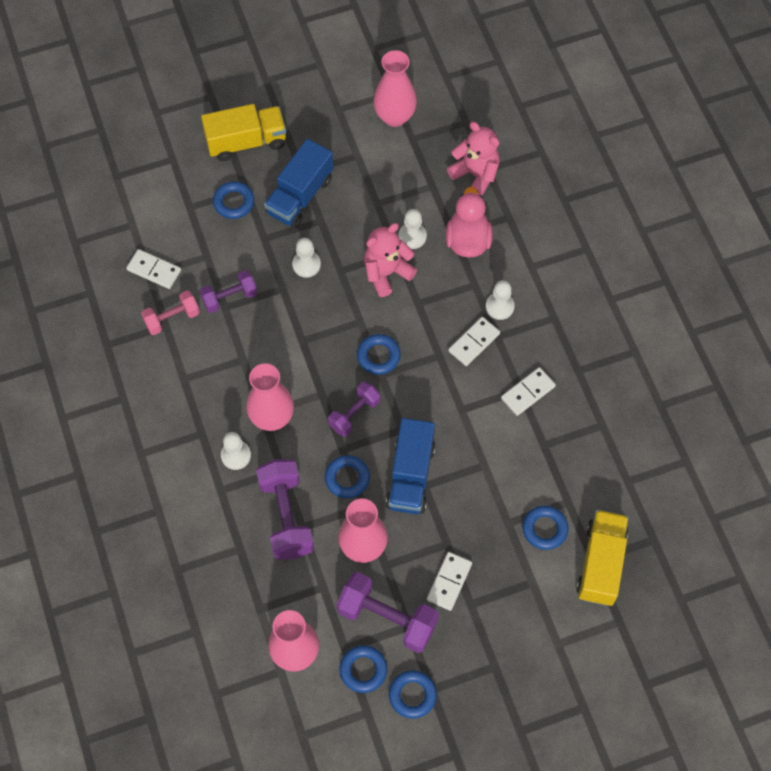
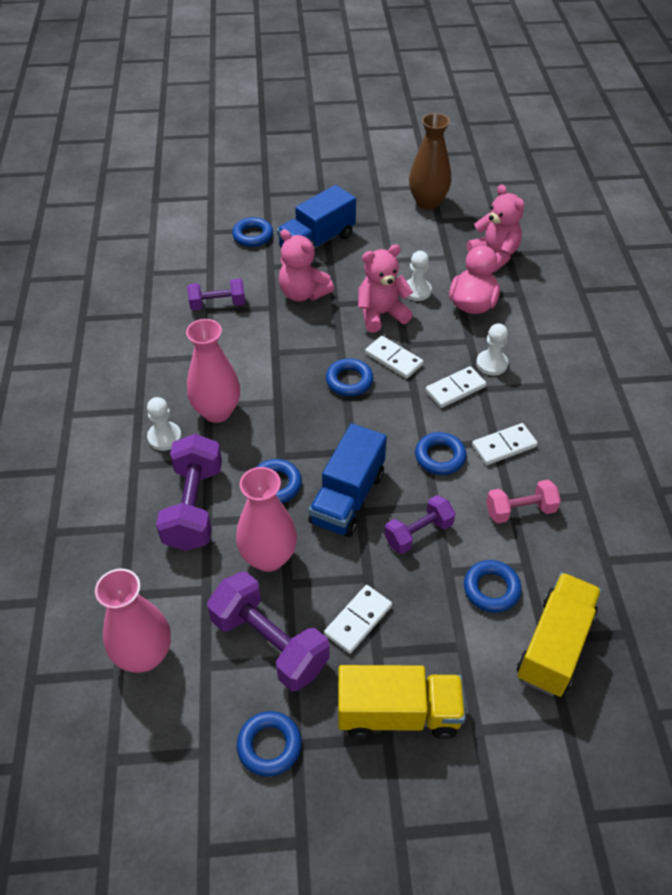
camera: 15 degrees right, 15 degrees down
white domino [126,249,181,289] -> white domino moved to [365,336,424,379]
pink dumbbell [141,290,200,335] -> pink dumbbell moved to [486,480,561,524]
yellow truck [201,104,286,161] -> yellow truck moved to [338,665,466,739]
white pawn [292,238,321,278] -> pink teddy bear [279,229,334,302]
purple dumbbell [328,382,380,437] -> purple dumbbell moved to [384,495,456,554]
blue ring [339,645,387,693] -> blue ring moved to [415,432,466,475]
pink vase [373,50,417,127] -> brown vase [409,113,451,209]

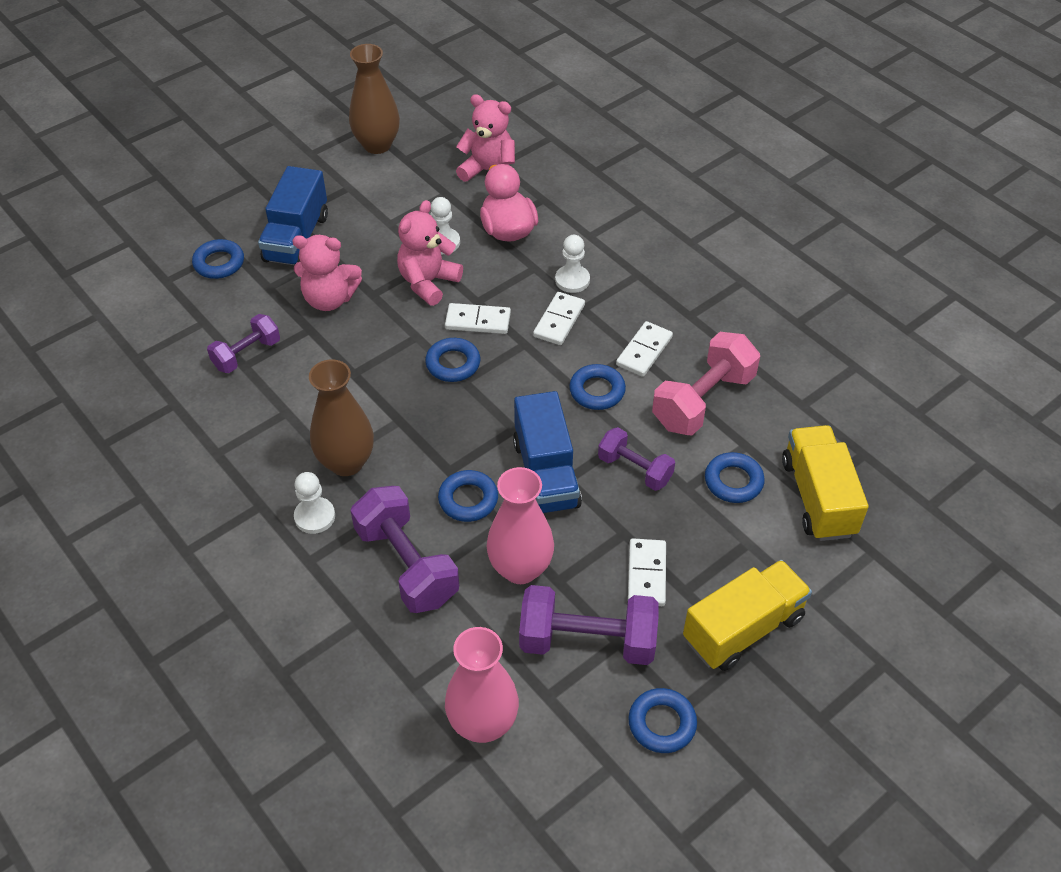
camera: 35 degrees left, 0 degrees up
pink vase [186,319,240,423] -> brown vase [309,359,374,476]
purple dumbbell [384,495,456,554] -> purple dumbbell turned 75 degrees counterclockwise [598,427,675,491]
pink dumbbell [486,480,561,524] -> pink dumbbell [652,332,760,435], size x1.64

